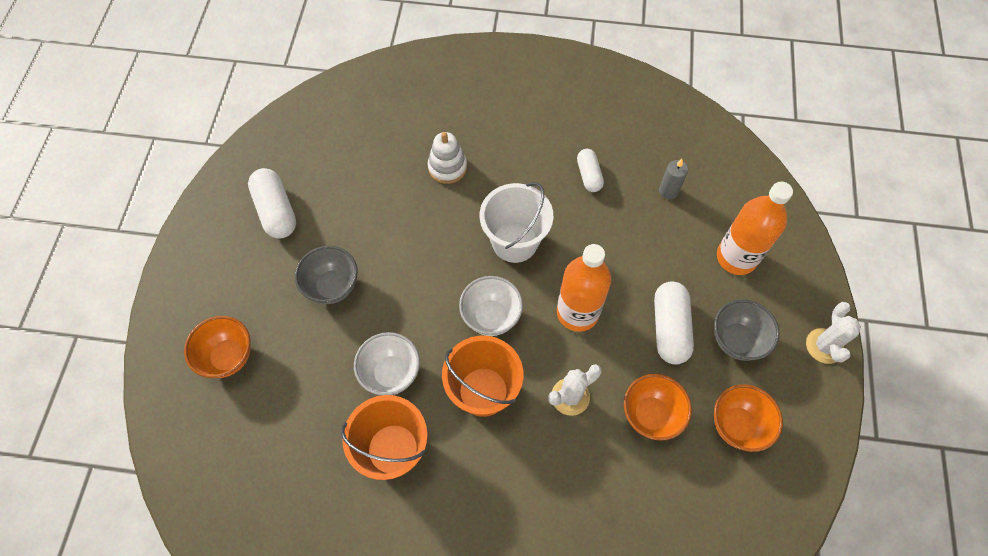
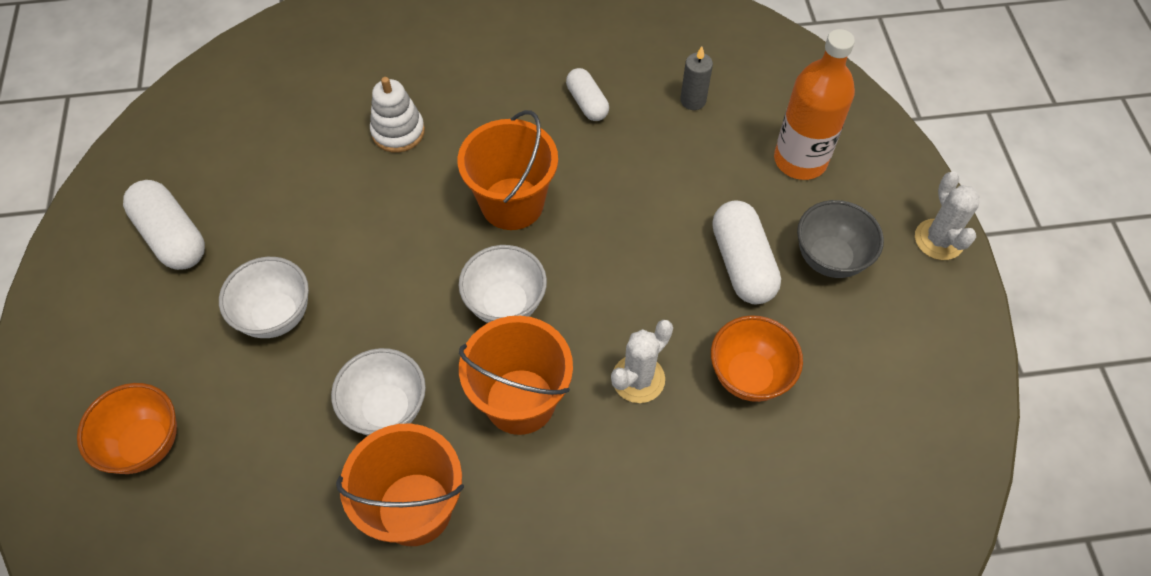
camera: 15 degrees left, 5 degrees down
grey bowl [295,246,358,304] -> white bowl [219,257,309,338]
white bucket [480,182,553,263] -> orange bucket [458,110,558,230]
orange bottle [557,244,611,332] -> none
orange bowl [714,384,783,452] -> none

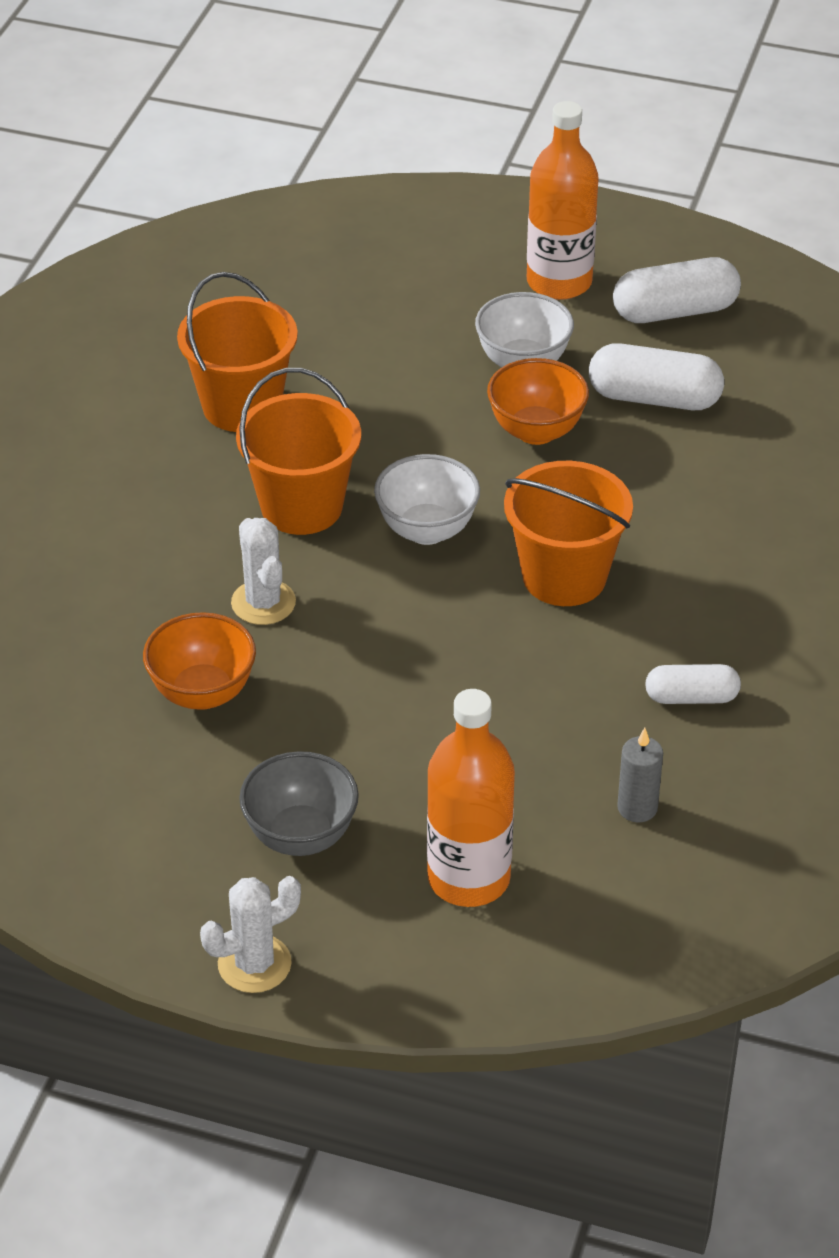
camera: 115 degrees right, 15 degrees down
orange bowl [77,383,177,474] -> orange bowl moved to [487,358,589,445]
white bowl [331,348,426,435] -> none
white stacking toy [370,77,425,153] -> none
white capsule [712,200,781,304] -> white capsule moved to [589,343,724,410]
white cactus [915,171,979,260] -> white cactus turned 45 degrees counterclockwise [200,876,301,993]
none -> orange bottle [527,101,599,300]

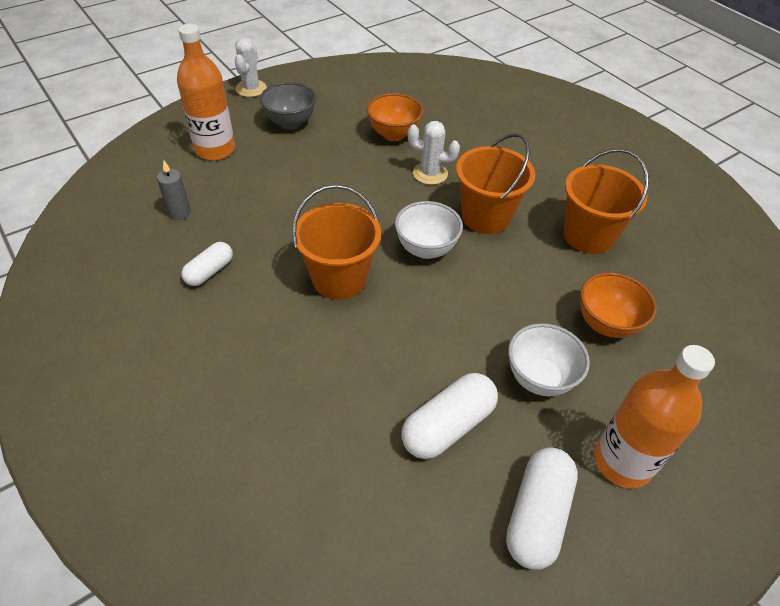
camera: 125 degrees right, 5 degrees up
orange bowl [487,358,589,445] -> orange bowl moved to [580,272,657,338]

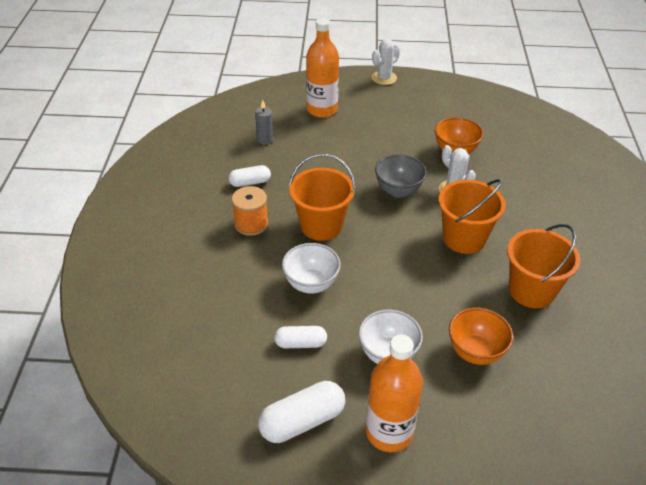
camera: 40 degrees right, 5 degrees down
grey bowl [260,82,316,130] -> grey bowl moved to [375,154,427,198]
white bowl [395,201,463,259] -> white bowl moved to [282,243,341,293]
white capsule [401,373,498,459] -> white capsule [274,326,327,348], size x0.62
none -> orange spool [232,186,268,236]

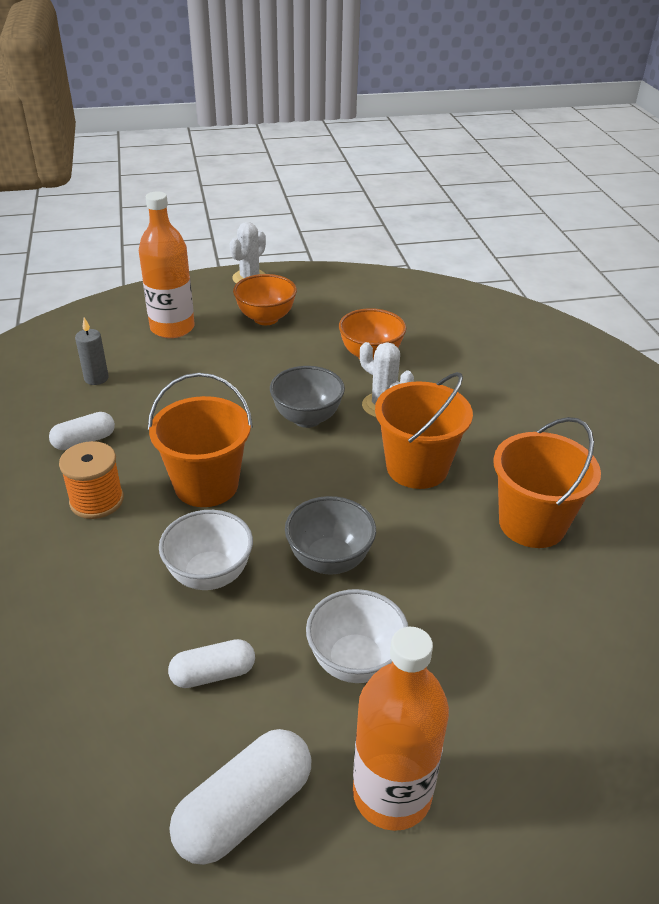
camera: 15 degrees left, 5 degrees down
orange bowl [449,307,513,365] -> orange bowl moved to [233,274,297,325]
none -> grey bowl [285,496,376,575]

